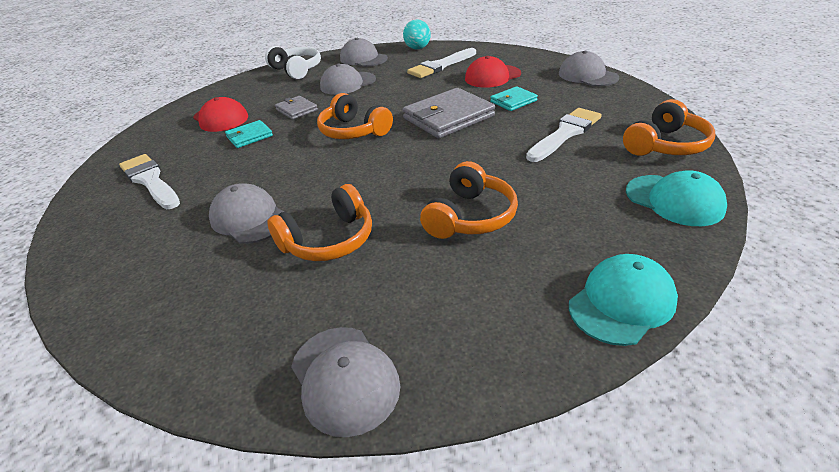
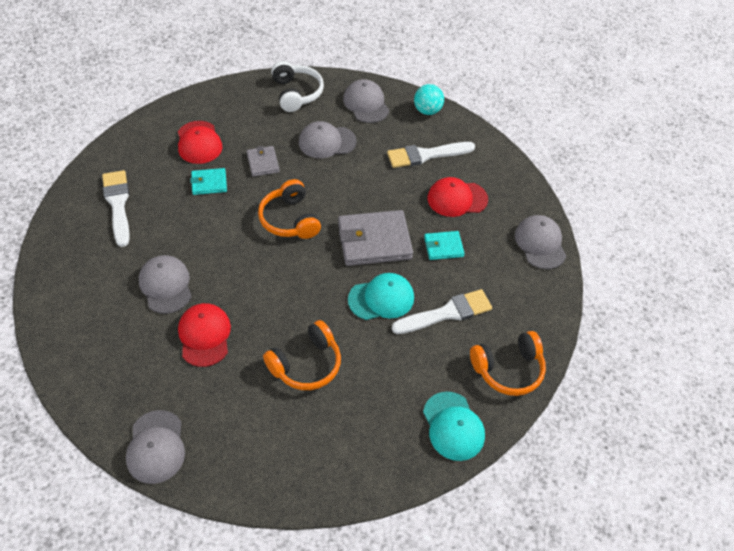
camera: 20 degrees right, 15 degrees up
orange headphones [267,184,372,261] -> red cap [178,303,231,367]
turquoise cap [569,254,678,346] -> turquoise cap moved to [348,273,414,320]

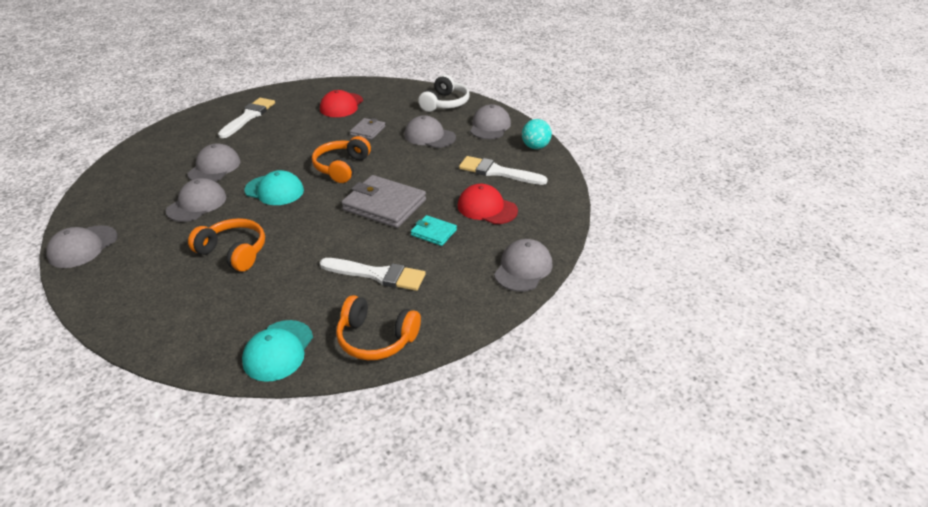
camera: 40 degrees right, 15 degrees down
red cap [178,303,231,367] -> grey cap [166,178,226,222]
turquoise wallet [190,168,227,195] -> none
orange headphones [263,320,341,390] -> orange headphones turned 150 degrees counterclockwise [188,218,265,272]
turquoise cap [348,273,414,320] -> turquoise cap moved to [244,170,304,205]

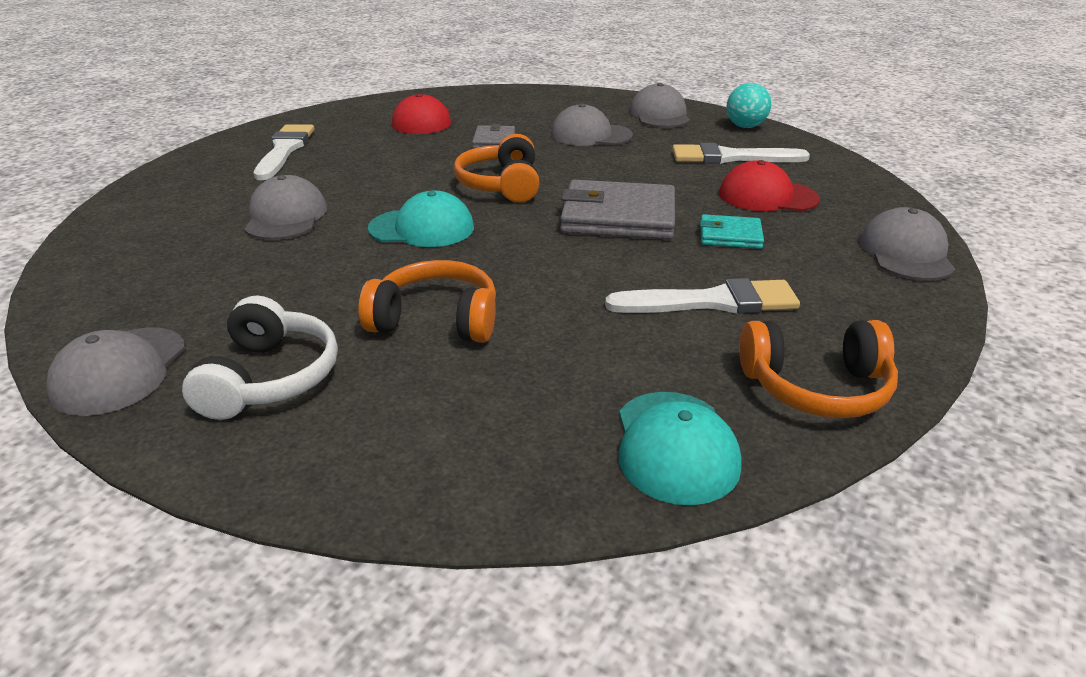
camera: 20 degrees left, 5 degrees down
grey cap [166,178,226,222] -> none
white headphones [418,75,469,112] -> white headphones moved to [182,295,338,420]

